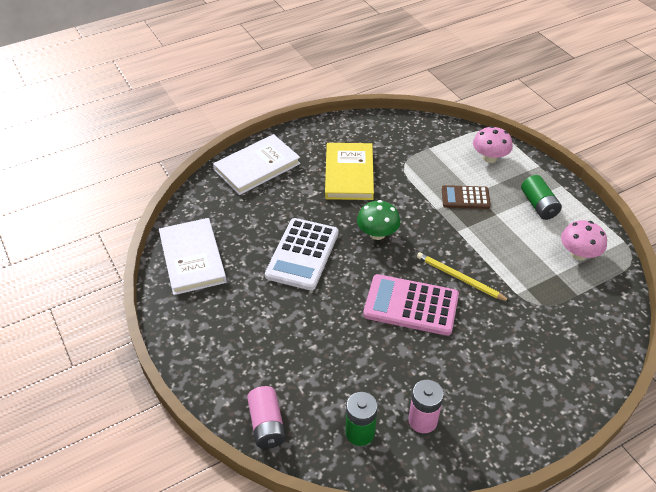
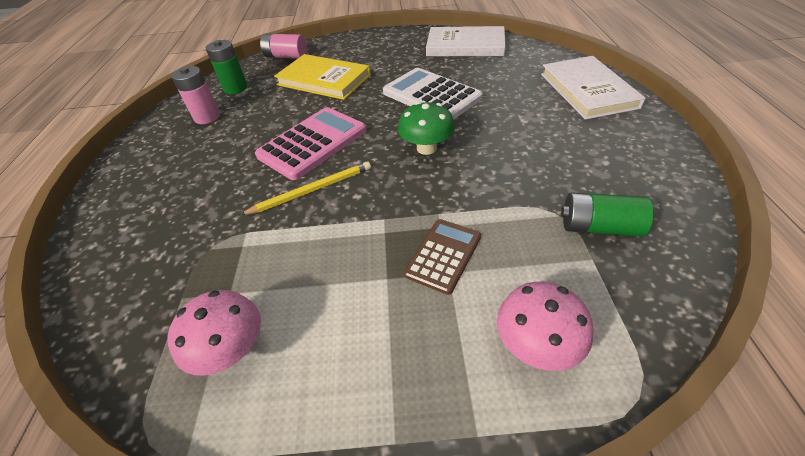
camera: 120 degrees right, 0 degrees up
yellow book [325,143,374,200] -> yellow book moved to [274,54,371,100]
green battery [521,175,562,220] -> green battery moved to [561,192,654,237]

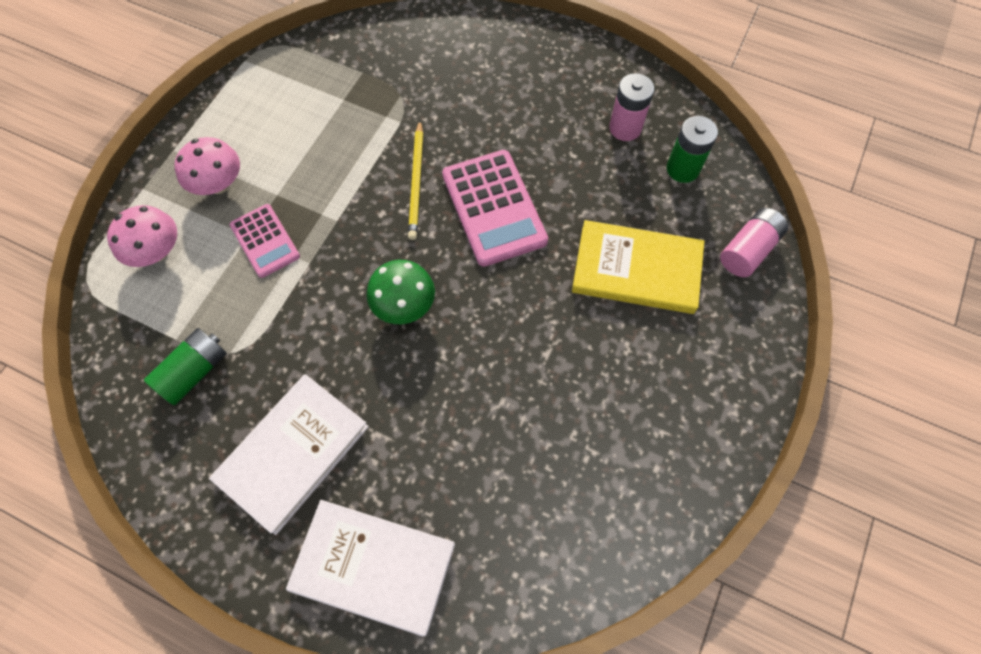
camera: 115 degrees right, 20 degrees up
pink mushroom [168,290,261,376] -> pink mushroom moved to [174,137,240,195]
yellow book [274,54,371,100] -> yellow book turned 45 degrees clockwise [572,220,704,314]
white calculator [383,68,482,120] -> none
brown calculator [404,219,481,295] -> pink calculator [230,204,300,278]
white book [426,26,506,56] -> white book moved to [209,374,369,535]

